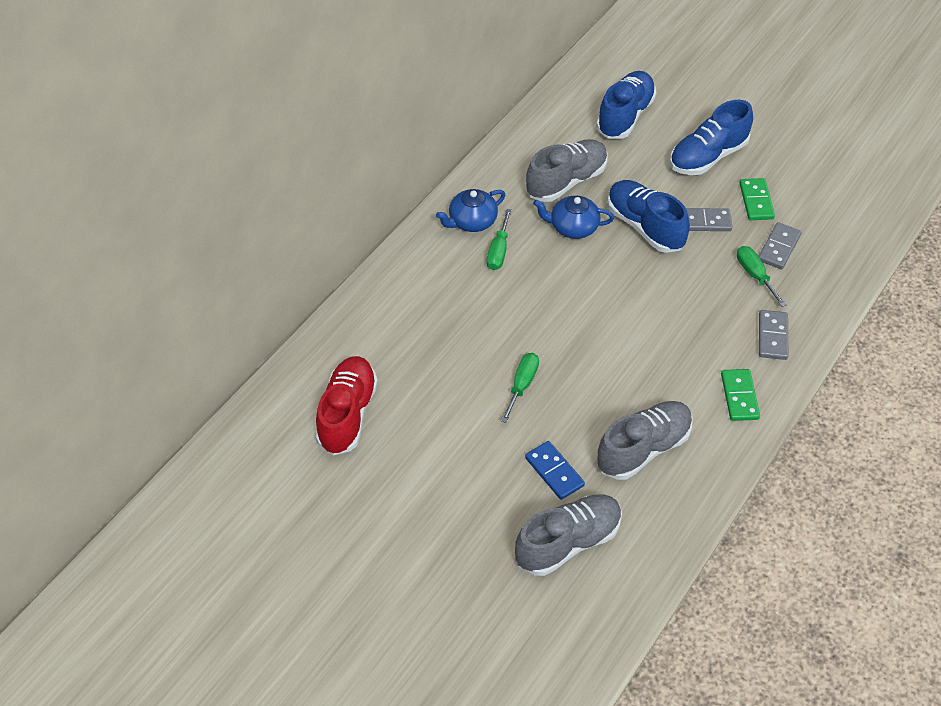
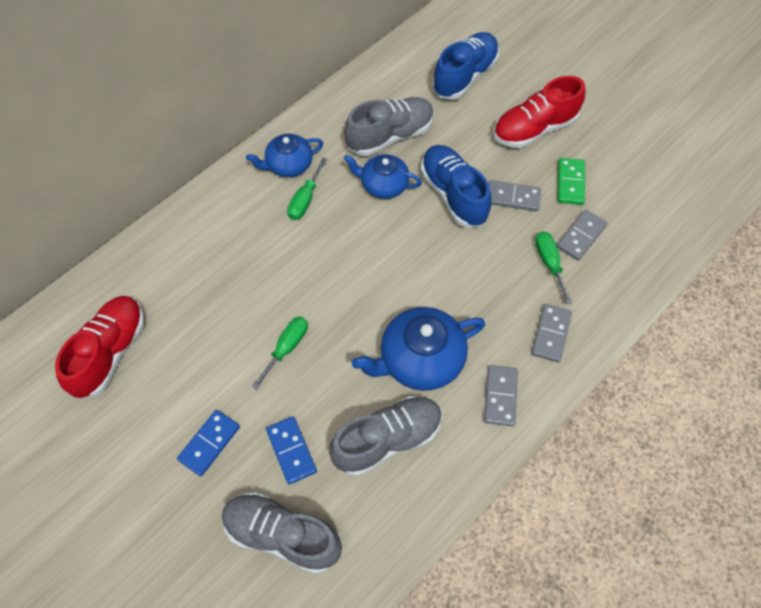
camera: 10 degrees right, 10 degrees up
grey shoe [515,494,622,576] -> grey shoe turned 135 degrees counterclockwise [222,492,342,574]
blue shoe [670,100,753,175] -> red shoe [493,76,585,148]
green domino [721,369,760,421] -> grey domino [484,365,518,426]
none -> blue domino [177,410,240,476]
none -> blue teapot [352,307,485,391]

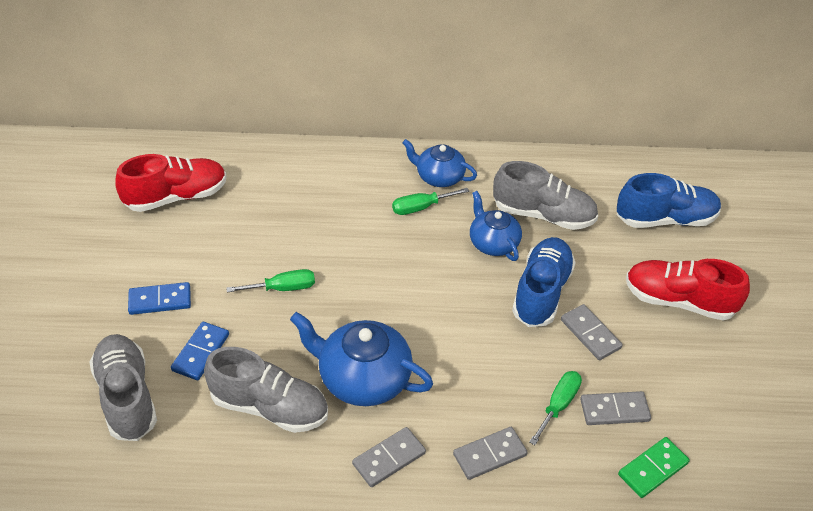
camera: 45 degrees right, 15 degrees down
green domino [558,158,585,205] -> green domino moved to [618,437,690,498]

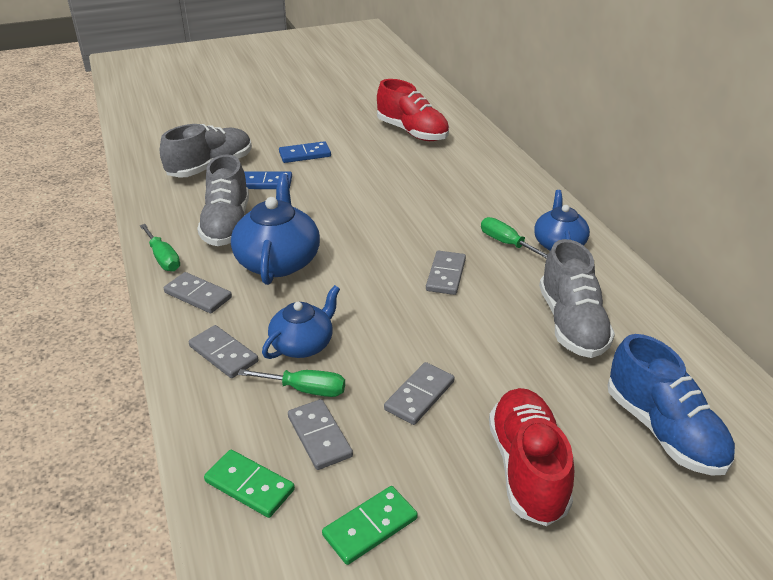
camera: 70 degrees right, 10 degrees down
blue domino [128,282,191,315] -> blue domino turned 75 degrees counterclockwise [279,141,331,163]
green screwdriver [226,269,315,292] -> green screwdriver moved to [140,224,180,271]
blue teapot [470,191,522,261] -> blue teapot moved to [262,285,340,359]
blue shoe [512,237,576,327] -> none
none -> green domino [322,486,418,565]
none -> grey domino [426,251,466,295]

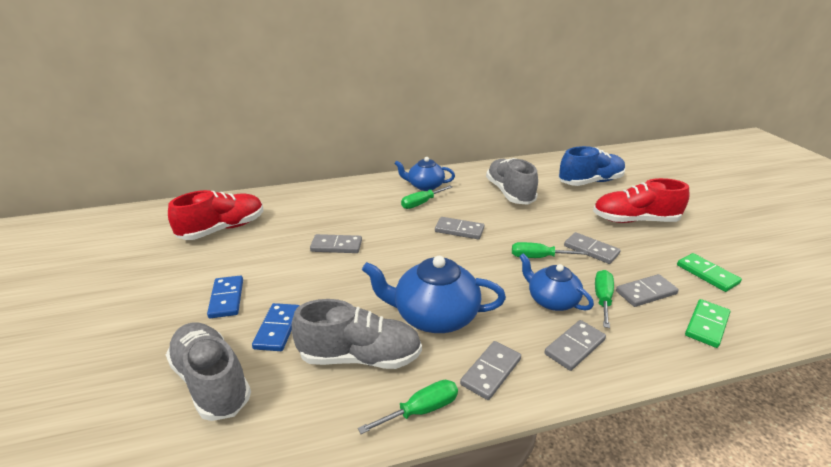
camera: 85 degrees left, 5 degrees down
grey shoe [539,239,615,358] -> grey shoe turned 105 degrees counterclockwise [486,158,538,205]
none -> grey domino [310,234,362,253]
none -> green screwdriver [512,242,588,258]

